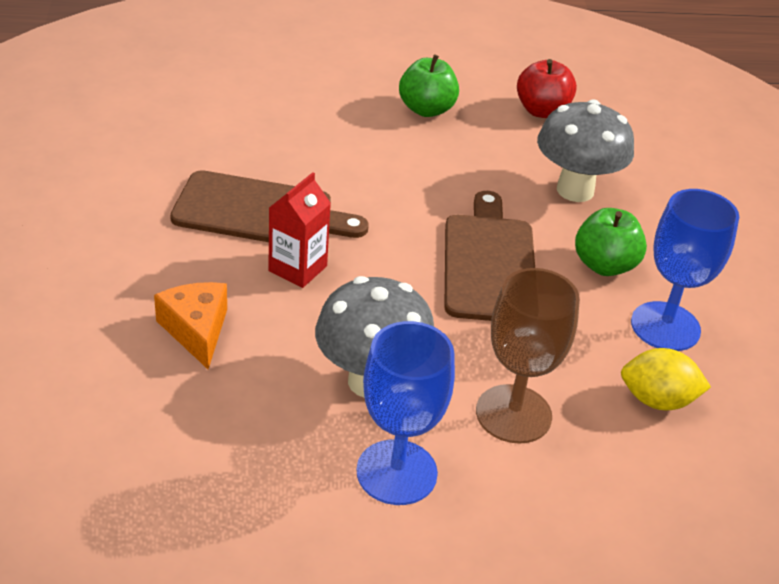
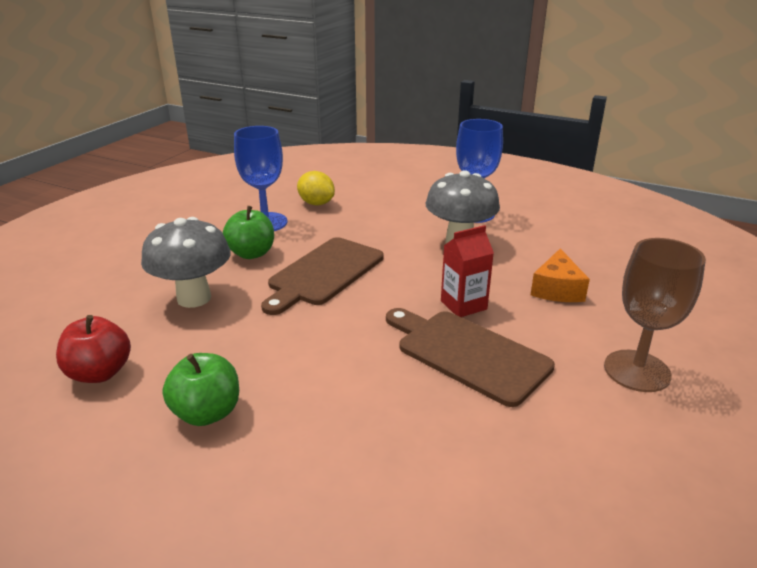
camera: 145 degrees left, 10 degrees down
brown goblet [476,268,580,444] -> brown goblet moved to [604,238,706,392]

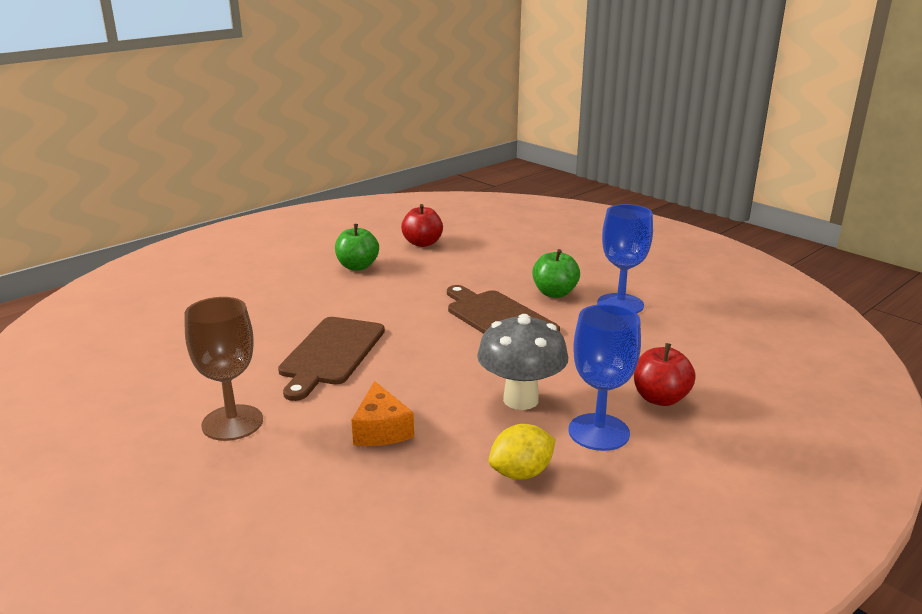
camera: 110 degrees right, 5 degrees down
grey mushroom [141,217,231,308] -> none
yellow lemon [297,171,335,205] -> yellow lemon moved to [489,424,556,480]
brown cutting board [386,308,555,407] -> brown cutting board turned 135 degrees clockwise [278,317,385,401]
red carton [441,225,494,317] -> none
orange cheese [531,248,590,302] -> orange cheese turned 135 degrees counterclockwise [352,381,414,446]
none -> red apple [634,343,696,406]

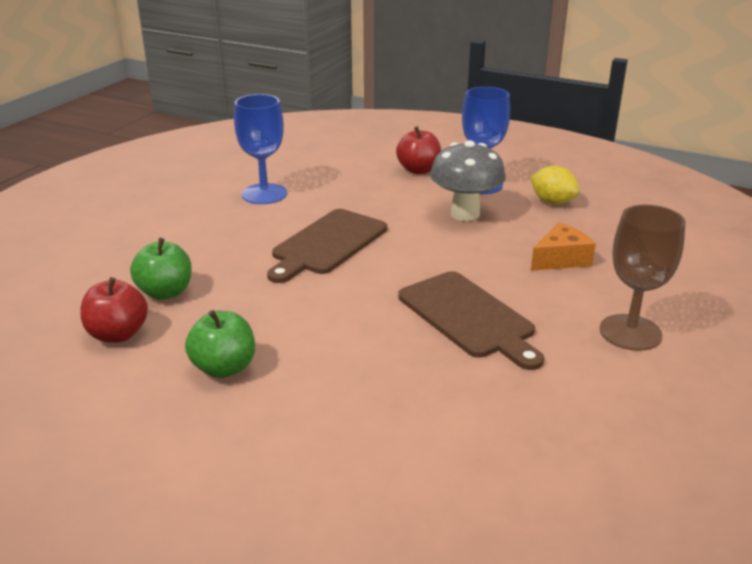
camera: 110 degrees left, 5 degrees up
brown cutting board [278,317,385,401] -> brown cutting board turned 60 degrees clockwise [398,271,544,370]
green apple [532,249,580,298] -> green apple moved to [130,238,191,300]

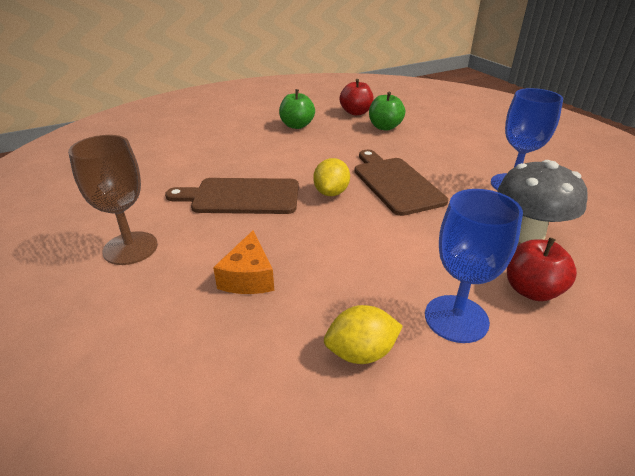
camera: 125 degrees right, 5 degrees up
grey mushroom [430,140,506,221] -> grey mushroom moved to [497,160,588,243]
none -> yellow lemon [313,158,350,196]

